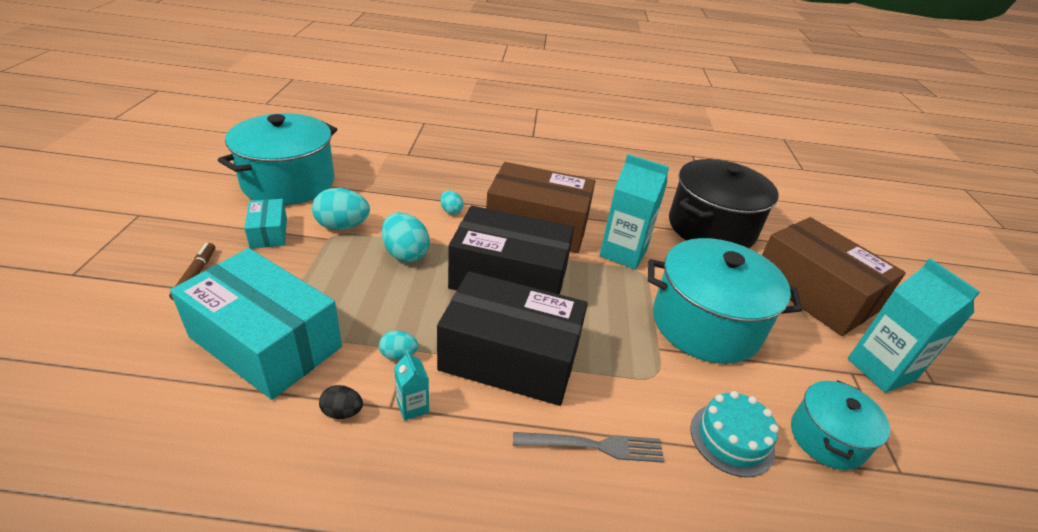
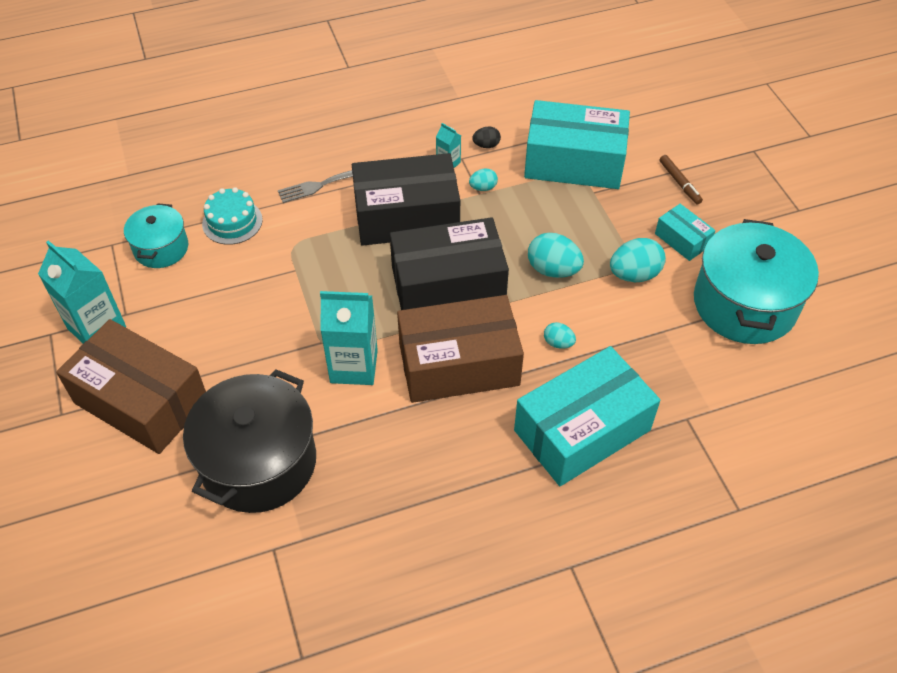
camera: 160 degrees right, 15 degrees up
turquoise pot [648,238,803,364] -> none
none -> turquoise box [514,346,660,486]

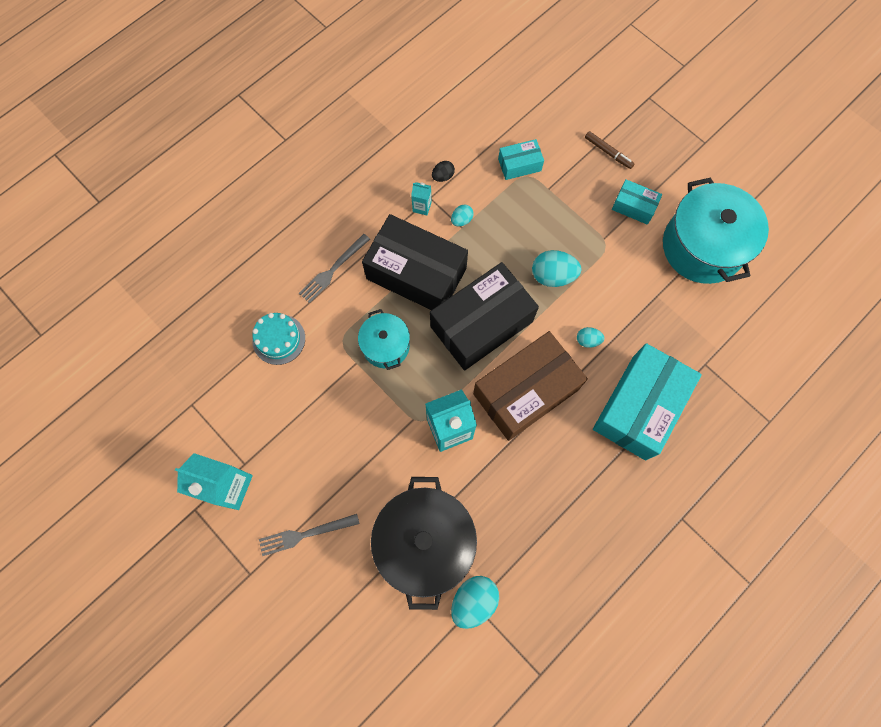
camera: 25 degrees left, 20 degrees up
brown box [56,319,206,454] -> grey fork [259,514,360,556]
turquoise pot [124,203,188,268] -> turquoise pot moved to [358,309,410,370]
black box [352,153,460,246] -> black box turned 60 degrees clockwise [362,214,468,310]
turquoise box [524,100,630,189] -> turquoise box [498,139,544,180], size x0.47
turquoise egg [610,238,666,282] -> turquoise egg moved to [451,576,499,629]

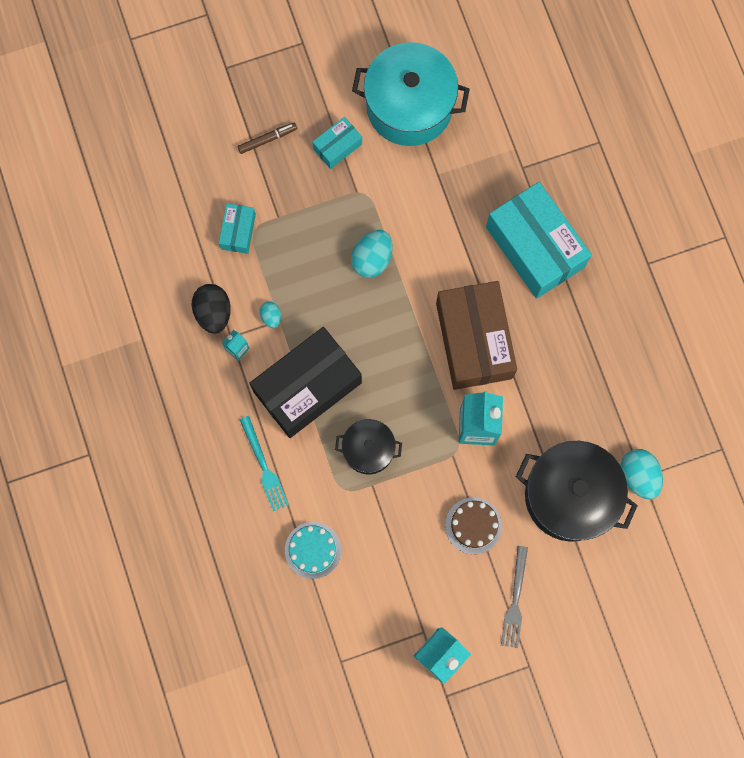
camera: 65 degrees left, 5 degrees up
grey fork [299,234,370,303] -> turquoise fork [240,416,289,511]
turquoise pot [358,309,410,370] -> black pot [335,419,402,474]
black box [430,262,539,371] -> none
black egg [432,161,455,182] -> black egg [192,284,231,334], size x1.82
turquoise egg [577,327,604,348] -> none
none -> brown cake [445,498,502,554]

